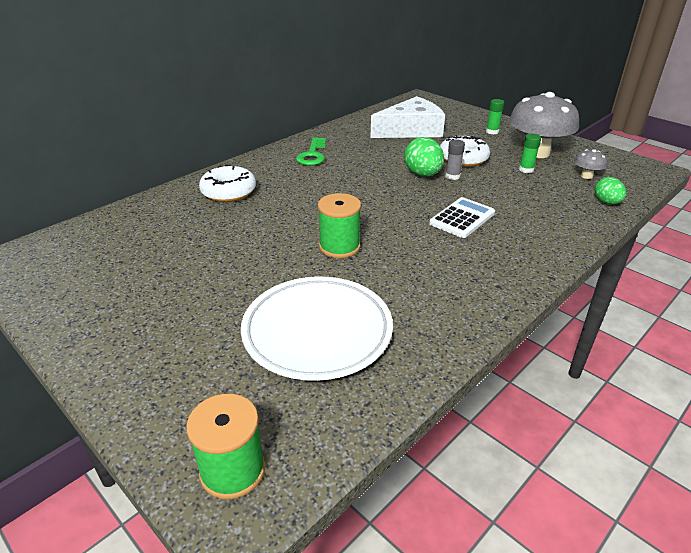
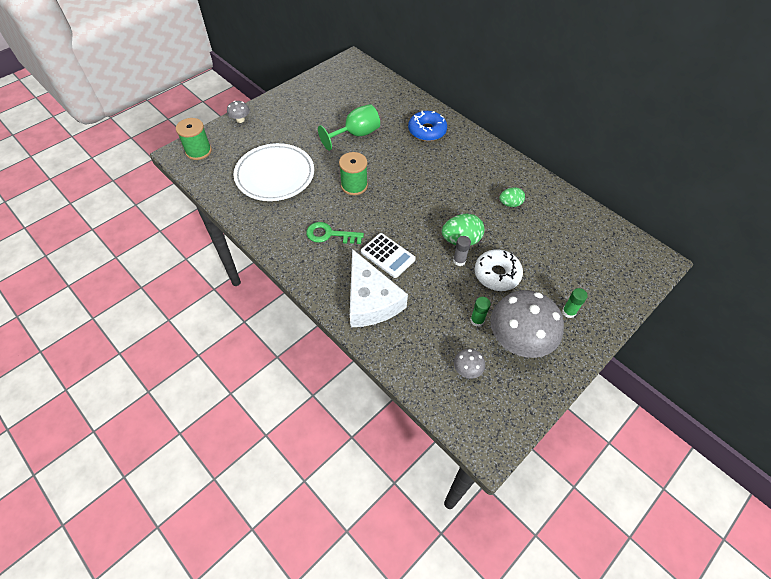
camera: 90 degrees right, 20 degrees up
white donut [199,165,256,202] -> blue donut [408,111,447,141]
green key [296,137,326,166] -> green key moved to [306,222,364,244]
white cheese [370,96,445,138] -> white cheese moved to [350,249,408,327]
green egg [595,177,626,204] -> green egg moved to [499,187,525,207]
none -> grey mushroom [227,101,250,123]
none -> green goblet [318,104,380,151]

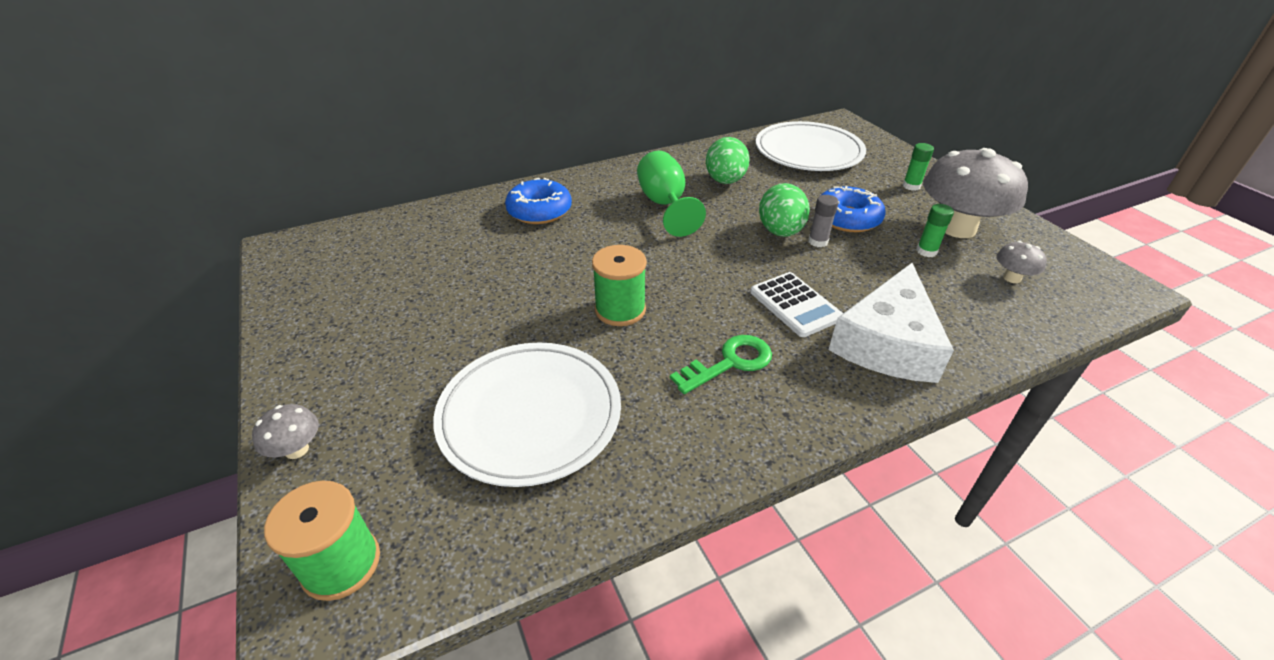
camera: 70 degrees left, 15 degrees down
green key [306,222,364,244] -> green key turned 150 degrees counterclockwise [670,335,772,394]
green goblet [318,104,380,151] -> green goblet moved to [637,151,706,237]
white cheese [350,249,408,327] -> white cheese turned 120 degrees clockwise [828,263,954,383]
white calculator [361,233,416,278] -> white calculator turned 90 degrees clockwise [750,272,843,337]
white donut [475,249,523,291] -> blue donut [821,186,885,232]
green egg [499,187,525,207] -> green egg [706,137,750,184], size x1.57
none -> white plate [756,121,866,171]

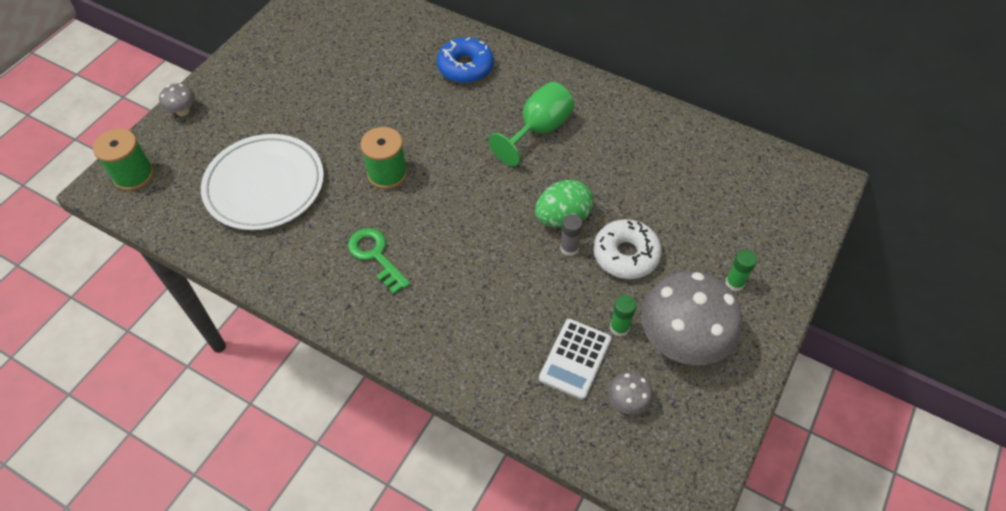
camera: 55 degrees right, 15 degrees up
green key [670,335,772,394] -> green key turned 150 degrees counterclockwise [348,228,410,294]
green egg [706,137,750,184] -> none
white calculator [750,272,843,337] -> white calculator moved to [539,319,611,400]
white plate [756,121,866,171] -> none
blue donut [821,186,885,232] -> white donut [593,219,662,279]
white cheese [828,263,954,383] -> none

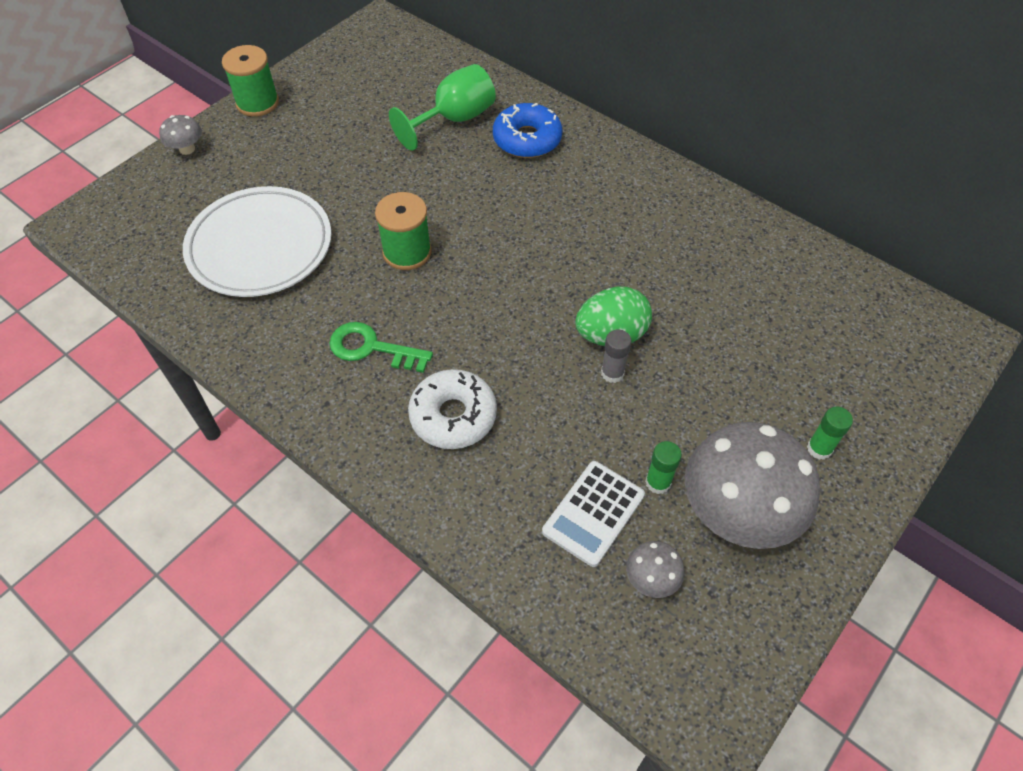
camera: 10 degrees right, 0 degrees up
green spool [93,129,154,191] -> green spool moved to [222,45,279,117]
green key [348,228,410,294] -> green key turned 45 degrees counterclockwise [329,322,433,373]
green goblet [488,82,574,166] -> green goblet moved to [389,64,496,151]
white donut [593,219,662,279] -> white donut moved to [408,369,497,449]

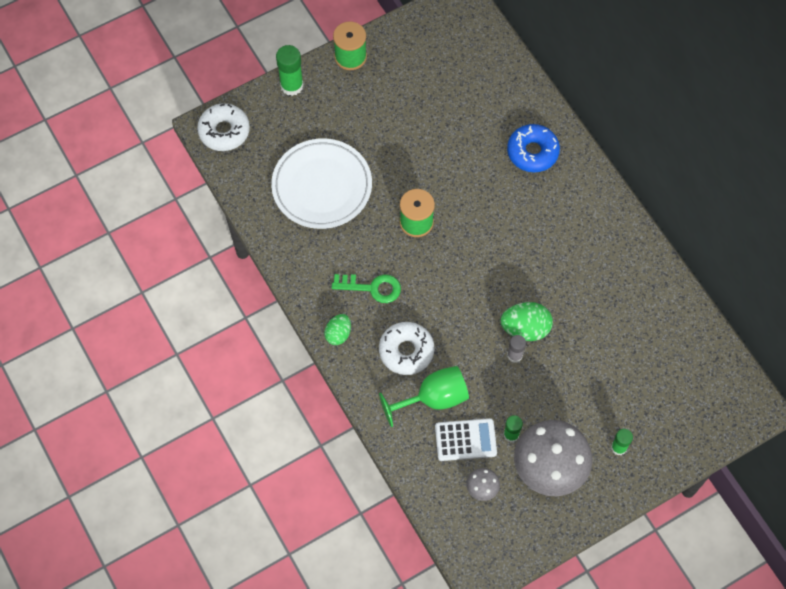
camera: 20 degrees right, 10 degrees up
grey mushroom [159,115,202,155] -> green glue stick [276,45,304,96]
green key [329,322,433,373] -> green key turned 150 degrees clockwise [332,274,401,303]
green goblet [389,64,496,151] -> green goblet moved to [379,366,469,427]
white calculator [542,461,645,567] -> white calculator turned 150 degrees counterclockwise [435,418,497,461]
none -> white donut [197,103,250,151]
none -> green egg [324,314,351,345]

